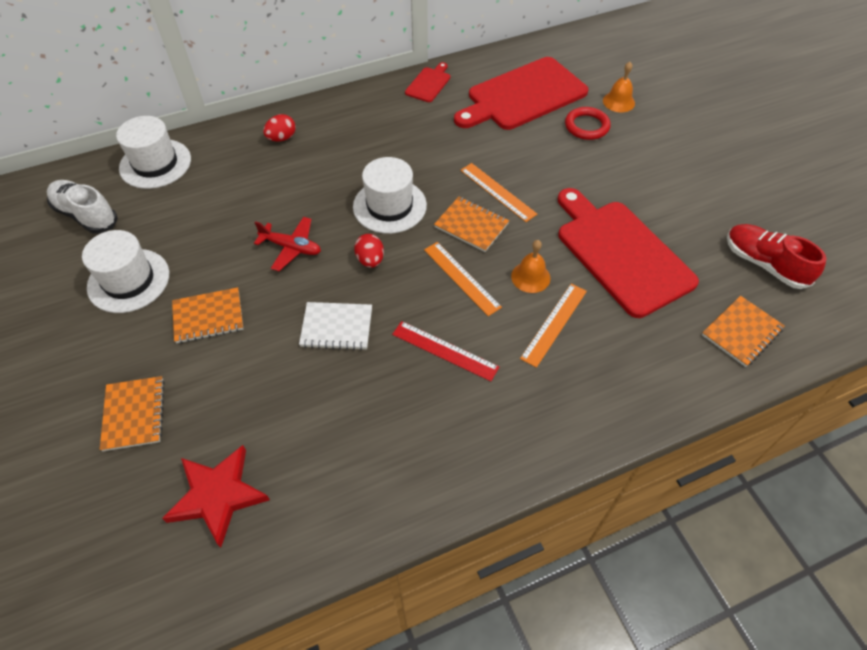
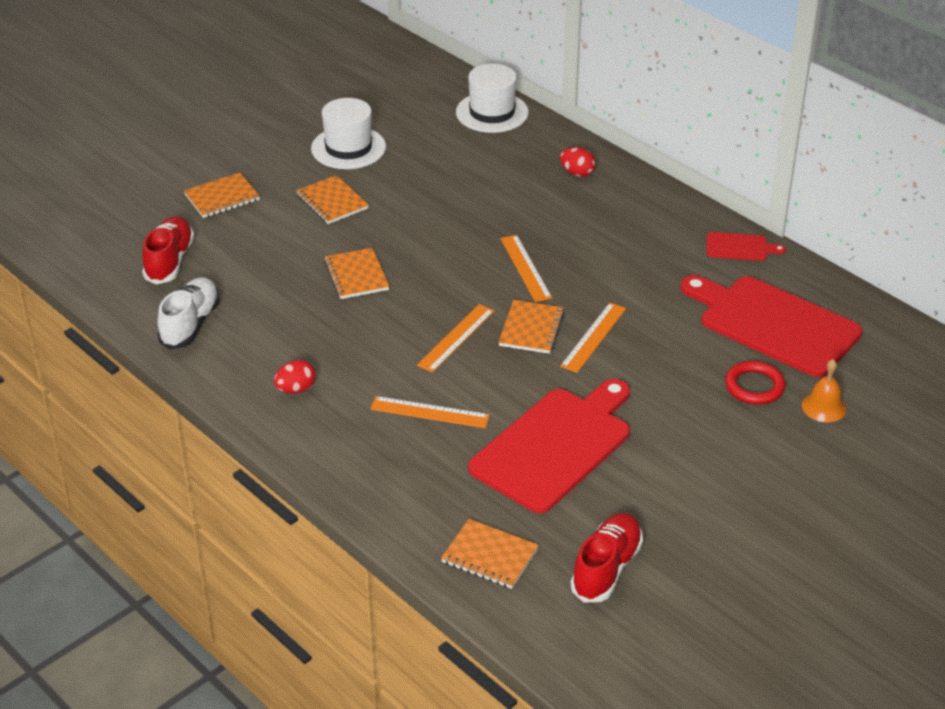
camera: 70 degrees right, 15 degrees down
white shoe [47,180,118,234] -> white shoe moved to [157,277,220,349]
red star [162,445,270,548] -> red shoe [142,216,194,285]
red plane [254,217,321,271] -> none
white notebook [299,302,372,350] -> orange notebook [324,248,389,299]
white hat [353,157,427,234] -> orange ruler [500,235,552,302]
red egg [354,234,384,268] -> red egg moved to [274,360,316,394]
red ruler [392,321,499,381] -> none
orange bell [511,240,550,293] -> none

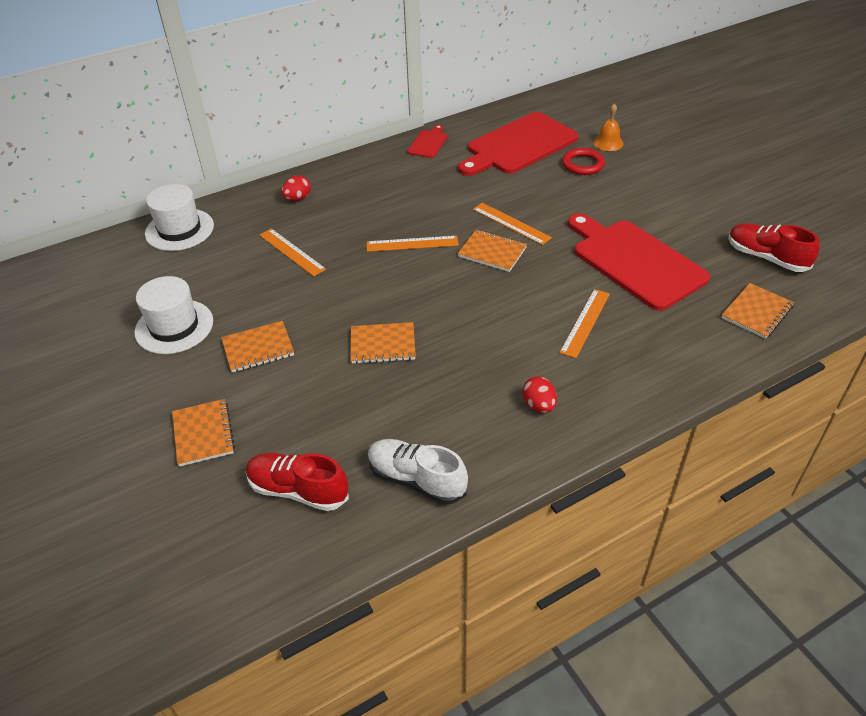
camera: 75 degrees left, 5 degrees up
orange ruler [417,304,494,373] -> orange ruler moved to [259,228,326,276]

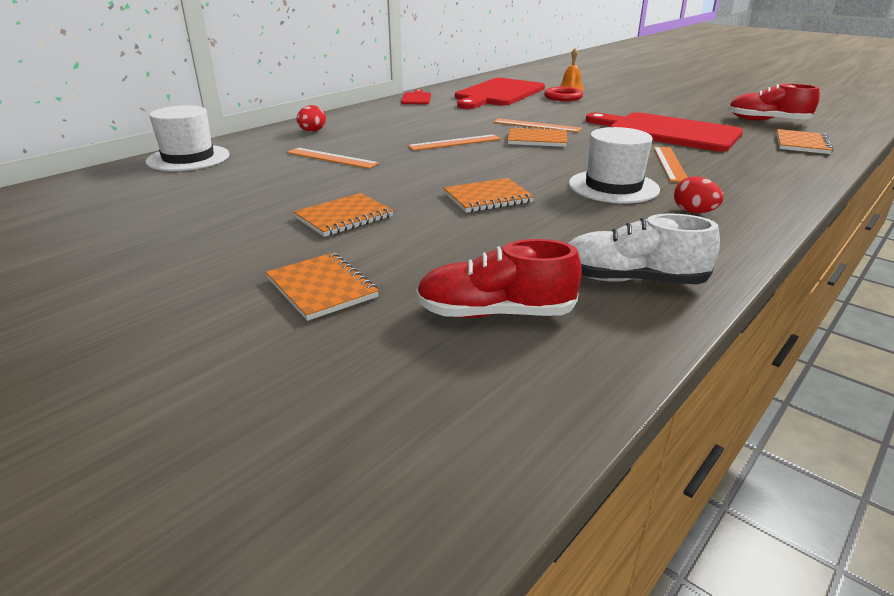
camera: 20 degrees left, 15 degrees down
white hat [134,276,213,354] -> white hat moved to [569,127,660,204]

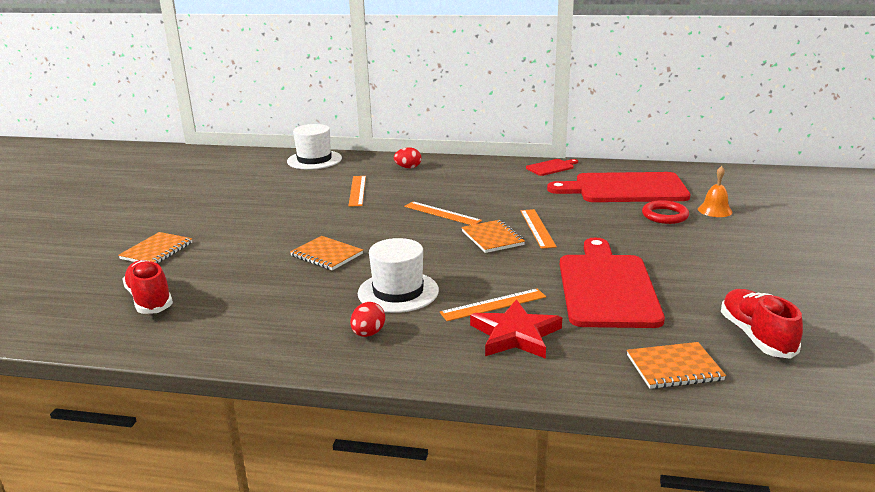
camera: 60 degrees right, 5 degrees down
orange notebook [293,193,393,237] -> none
white shoe [569,213,720,284] -> none
none -> red star [470,299,562,359]

